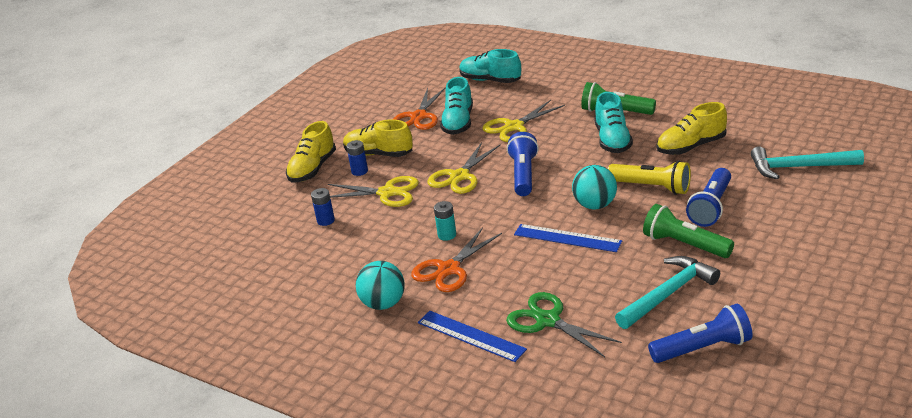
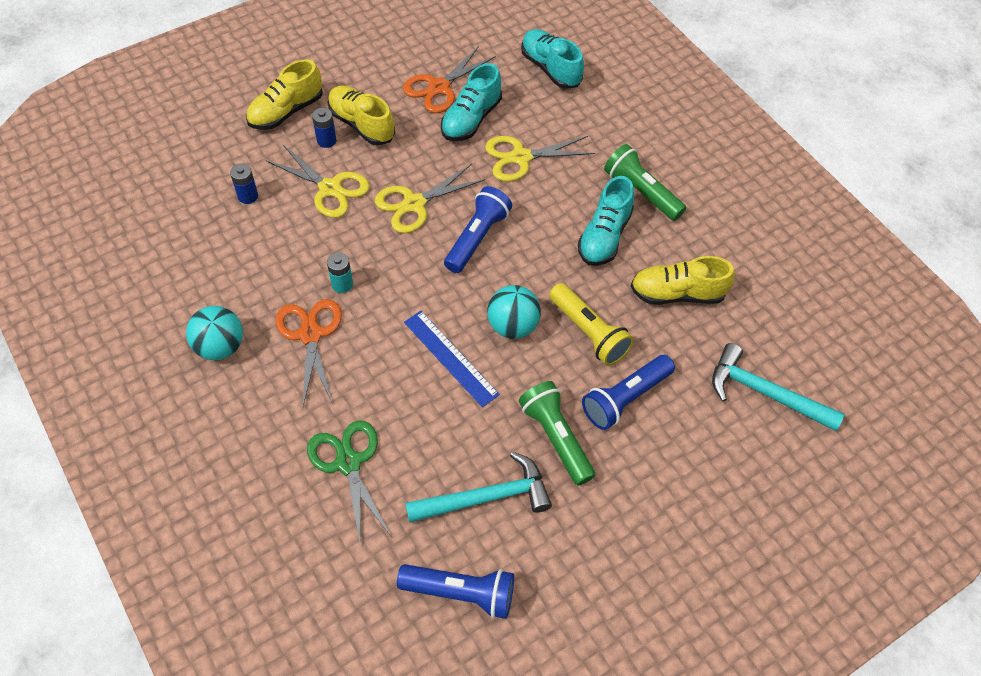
camera: 20 degrees right, 25 degrees up
orange scissors [411,227,502,292] -> orange scissors turned 105 degrees clockwise [275,299,342,406]
blue ruler [418,311,527,362] -> none

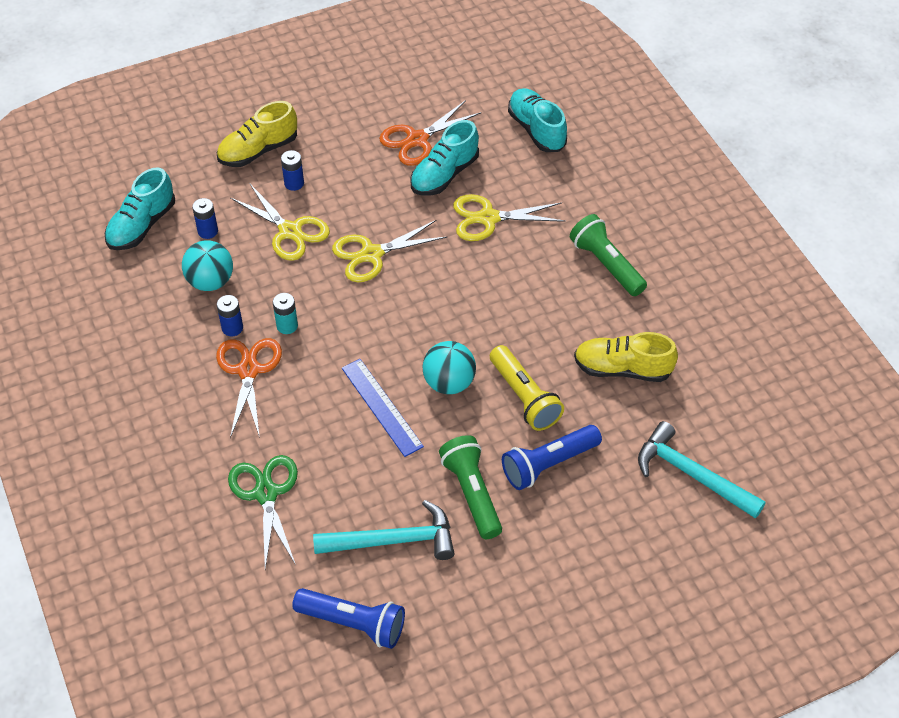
camera: 10 degrees right, 5 degrees down
turquoise ball [186,306,243,360] -> turquoise ball moved to [182,240,233,291]
yellow shoe [327,85,395,145] -> none
blue flashlight [444,186,512,273] -> none
turquoise shoe [578,176,634,266] -> turquoise shoe moved to [105,167,175,250]
none -> blue battery [217,295,243,336]

